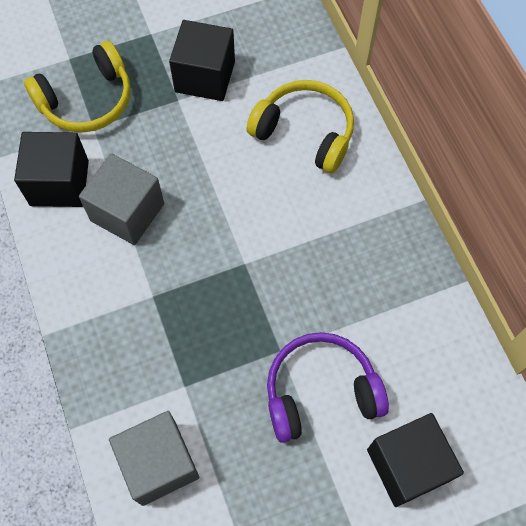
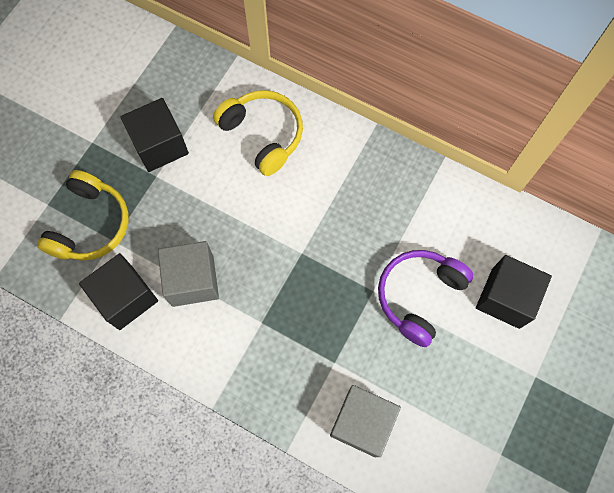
camera: 40 degrees left, 5 degrees up
yellow headphones [246,80,354,173] -> yellow headphones turned 60 degrees clockwise [213,90,303,176]

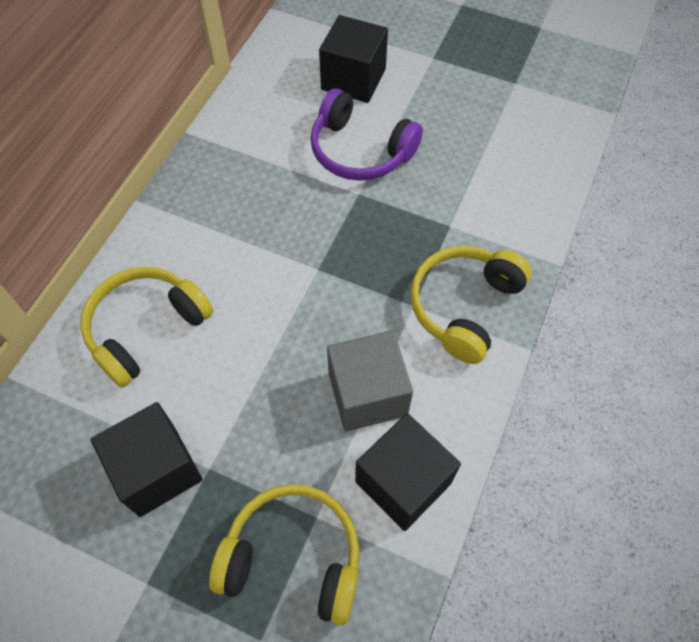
camera: 95 degrees left, 10 degrees down
grey cube [330,385,401,457] -> none
none -> yellow headphones [410,246,532,364]

